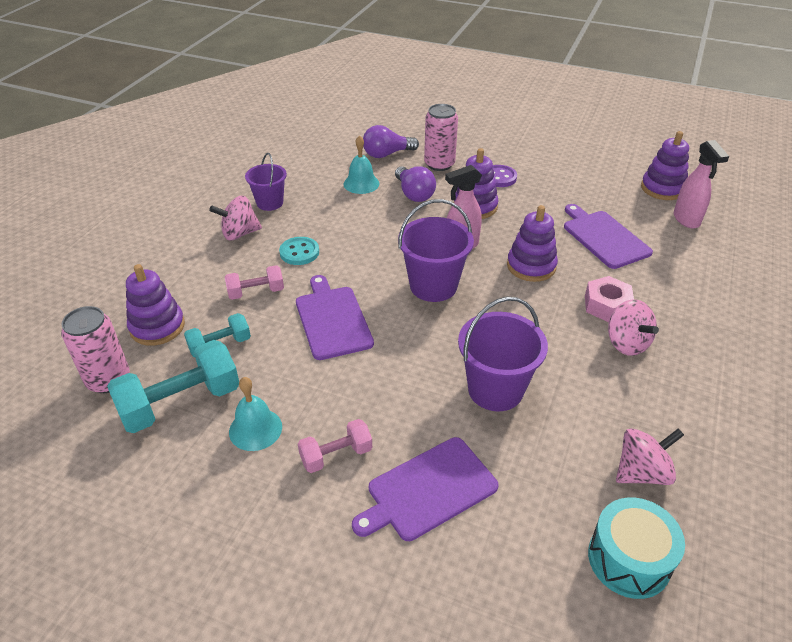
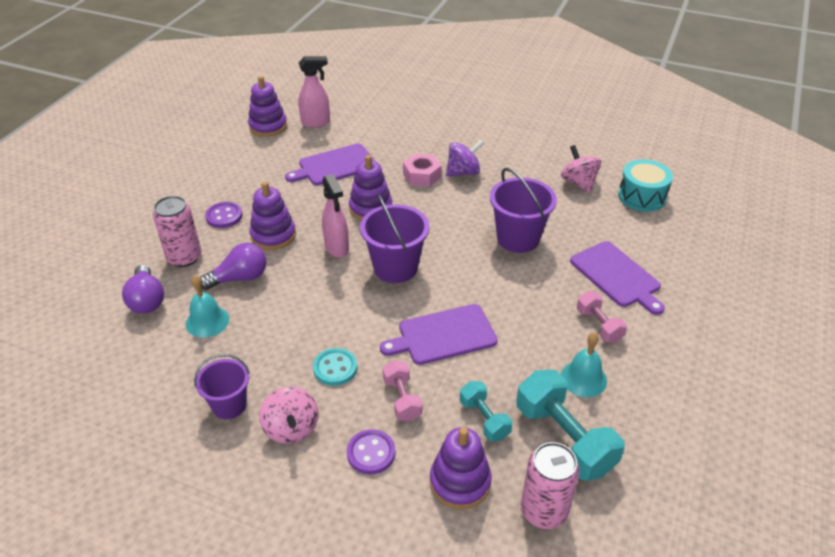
camera: 90 degrees left, 0 degrees up
pink spinning top [608,299,659,356] -> purple spinning top [446,140,484,177]
none -> purple button [347,429,396,475]

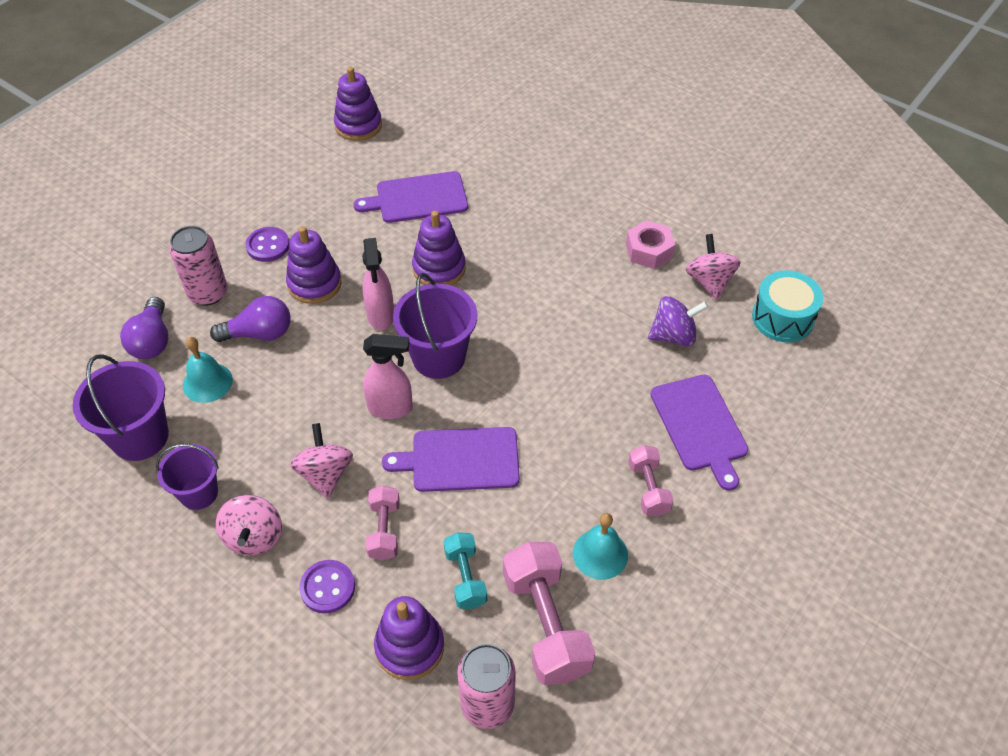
camera: 15 degrees right, 10 degrees up
pink spray bottle [298,56,330,128] -> pink spray bottle moved to [363,334,413,419]
turquoise button [313,348,357,386] -> pink spinning top [290,423,353,499]
pink nut [403,154,442,187] -> pink nut moved to [626,220,675,269]
purple spinning top [446,140,484,177] -> purple spinning top moved to [648,296,708,346]
purple bucket [490,168,557,253] -> purple bucket moved to [72,354,169,461]
turquoise dumbbell [517,370,625,481] -> pink dumbbell [503,542,595,685]

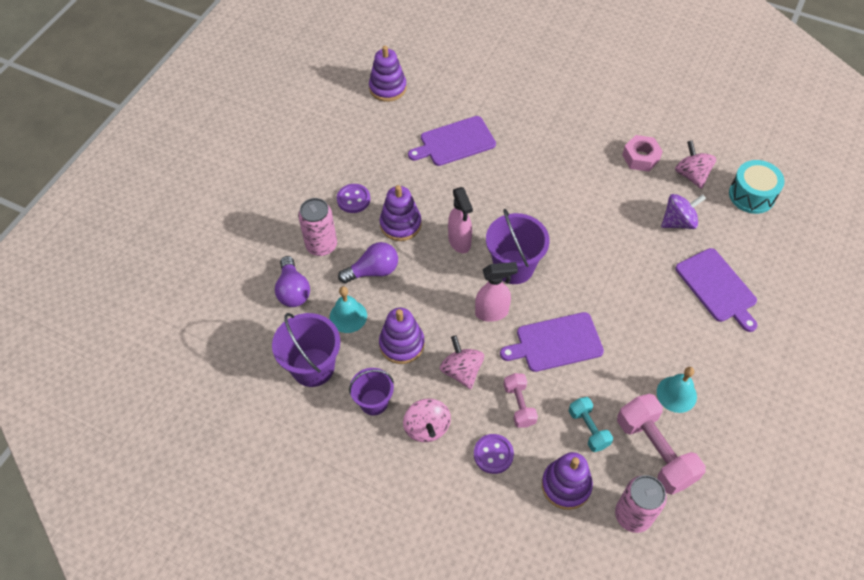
camera: 10 degrees left, 5 degrees up
purple stacking toy [412,211,466,285] -> purple stacking toy moved to [379,308,424,364]
pink dumbbell [628,445,674,517] -> none

